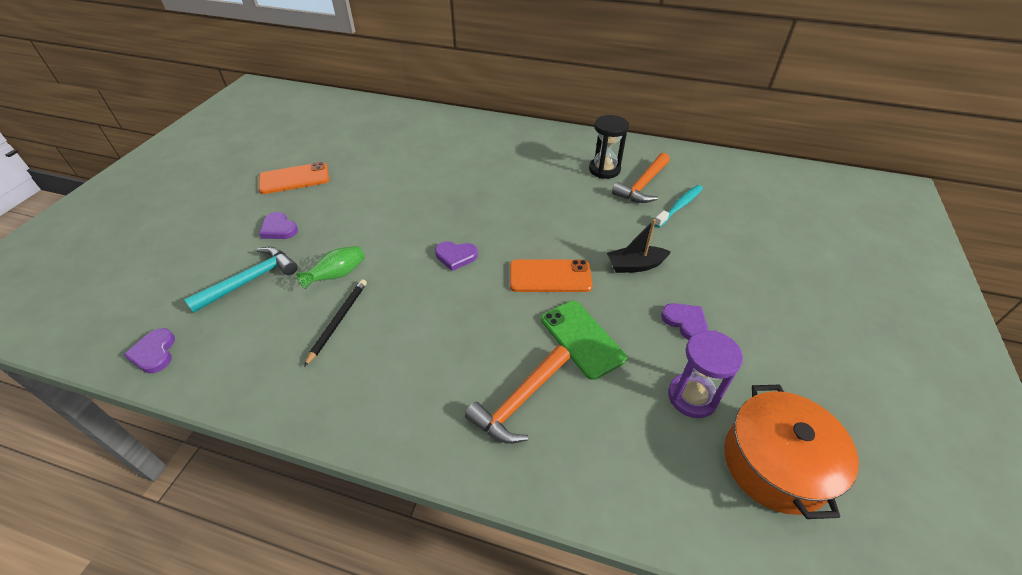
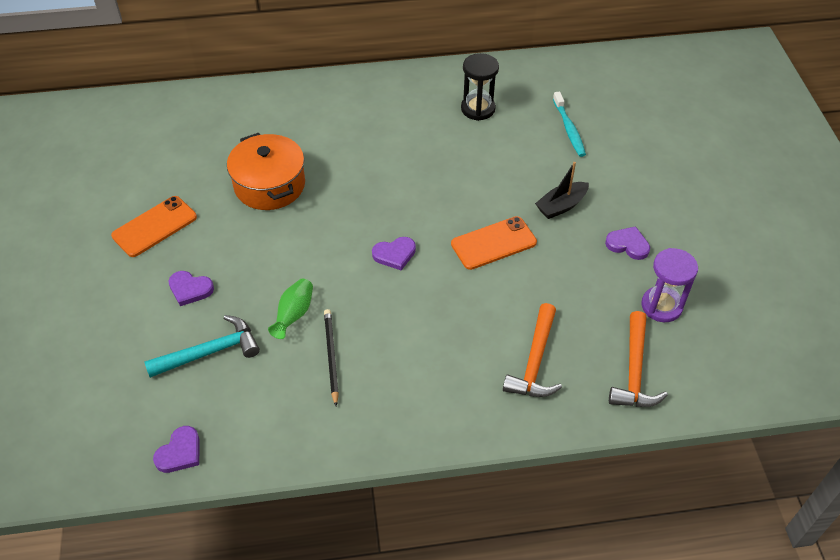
camera: 25 degrees left, 5 degrees up
purple heart [124,328,175,373] -> purple heart turned 105 degrees counterclockwise [153,426,200,473]
turquoise hammer [184,247,298,313] -> turquoise hammer turned 45 degrees clockwise [144,315,260,378]
green phone [541,301,627,380] -> none
orange hammer [612,153,670,203] -> orange hammer moved to [609,311,668,407]
turquoise toothbrush [655,185,703,228] -> turquoise toothbrush turned 150 degrees clockwise [553,91,586,157]
orange pot [724,385,859,519] -> orange pot moved to [227,133,305,210]

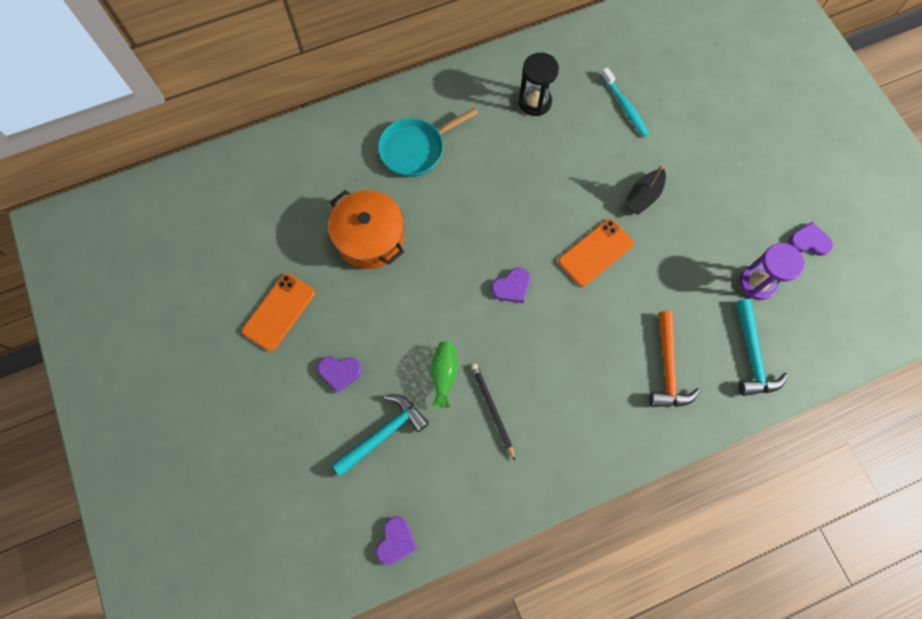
camera: 15 degrees left, 20 degrees up
purple heart [605,226,650,260] -> purple heart moved to [789,222,833,256]
orange hammer [609,311,668,407] -> turquoise hammer [736,299,788,396]
none -> turquoise pan [378,107,478,177]

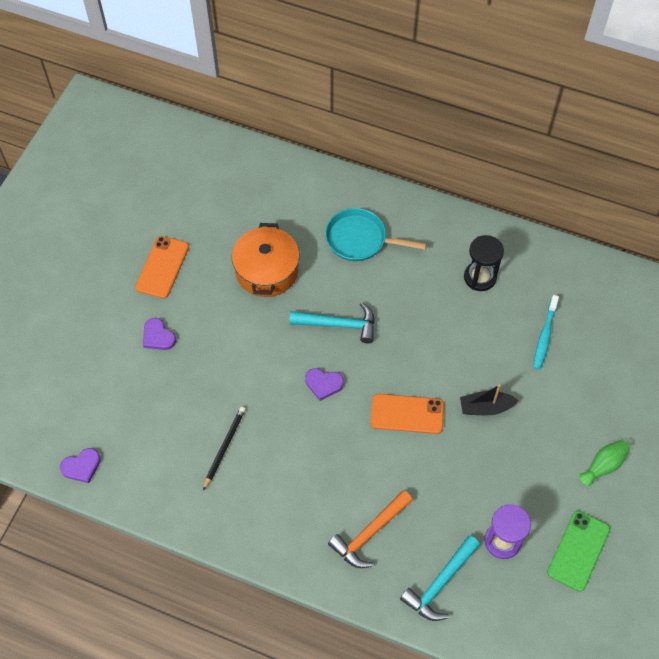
camera: 45 degrees right, 10 degrees down
orange phone [242,273,315,351] -> orange phone turned 60 degrees counterclockwise [135,236,189,299]
turquoise hammer [332,394,429,477] -> turquoise hammer moved to [289,302,375,343]
green vase [431,342,458,408] -> green vase moved to [579,440,630,487]
purple heart [789,222,833,256] -> green phone [547,511,610,592]

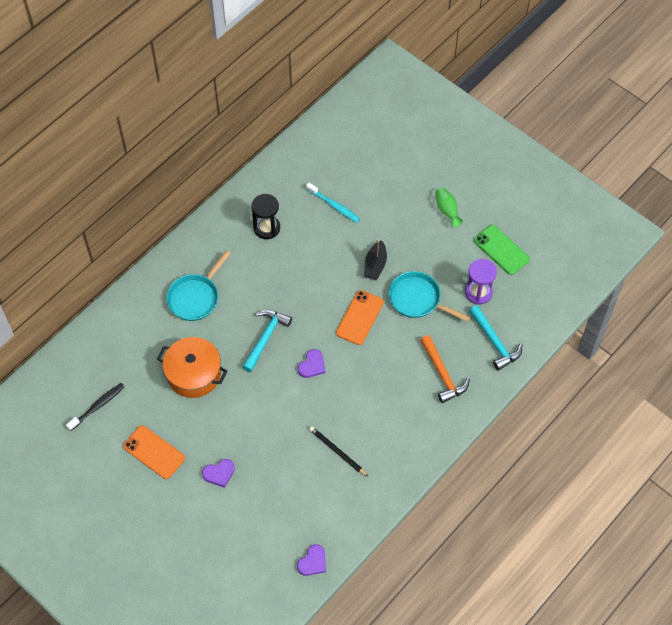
camera: 70 degrees left, 0 degrees up
purple heart [60,448,101,483] -> purple heart turned 45 degrees clockwise [297,544,326,576]
none -> black toothbrush [66,383,125,431]
none -> turquoise pan [389,271,470,322]

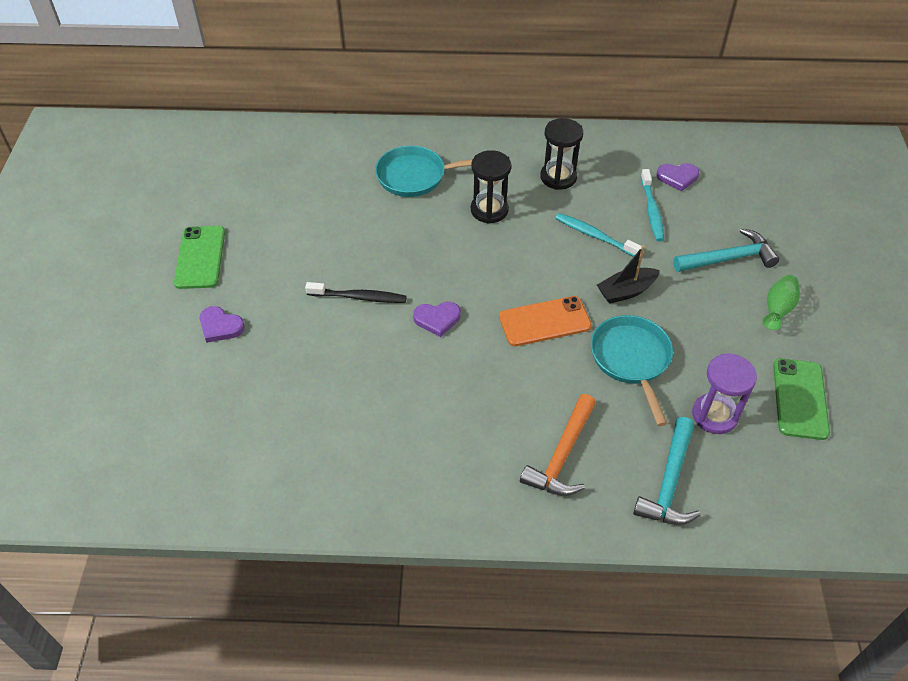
camera: 50 degrees right, 10 degrees down
black toothbrush [66,383,125,431] -> black toothbrush moved to [305,282,407,303]
orange phone [123,425,185,479] -> green phone [174,226,225,289]
orange pot [157,337,228,398] -> none
turquoise hammer [242,310,292,372] -> turquoise hammer moved to [673,228,780,272]
purple heart [297,544,326,576] -> purple heart moved to [657,163,699,191]
black pencil [309,426,368,477] -> none
none -> black hourglass [471,150,511,224]
none -> turquoise toothbrush [555,213,642,257]

